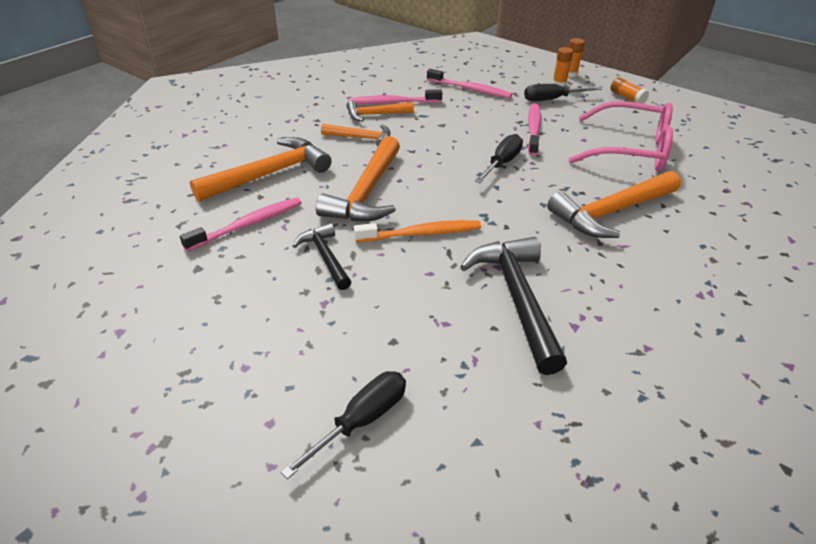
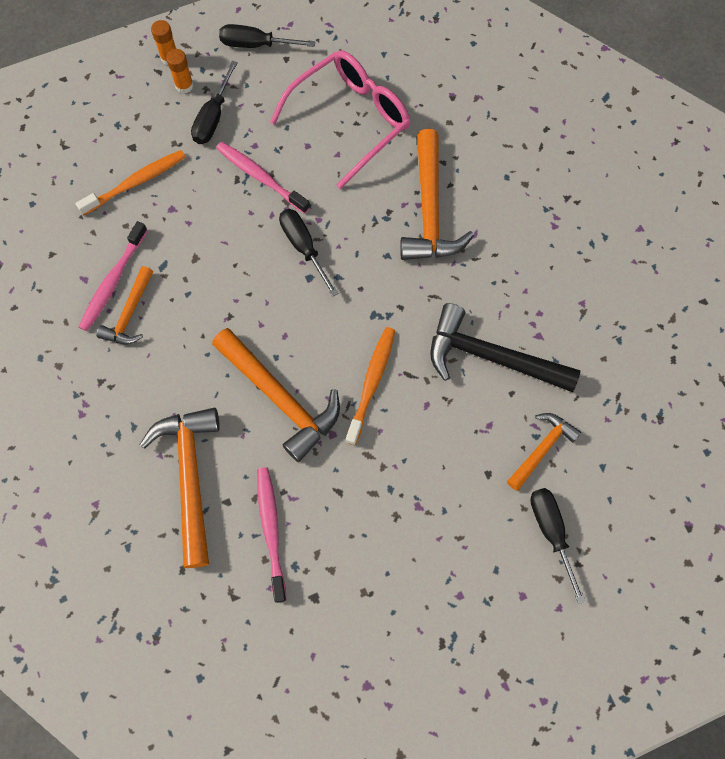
camera: 60 degrees left, 30 degrees up
black hammer [292,223,351,290] -> none
orange hammer [321,124,390,147] -> orange hammer moved to [507,413,581,491]
pink toothbrush [427,69,512,98] -> orange toothbrush [76,150,186,215]
orange glue stick [610,77,649,104] -> black screwdriver [219,24,315,48]

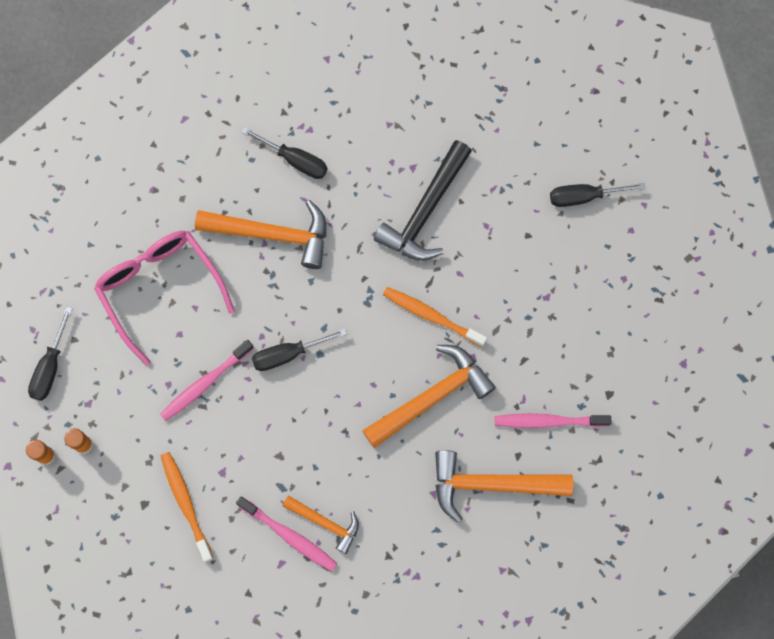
camera: 80 degrees left, 5 degrees up
black screwdriver [191,61,238,144] -> black screwdriver moved to [242,127,328,179]
orange hammer [507,413,581,491] -> none

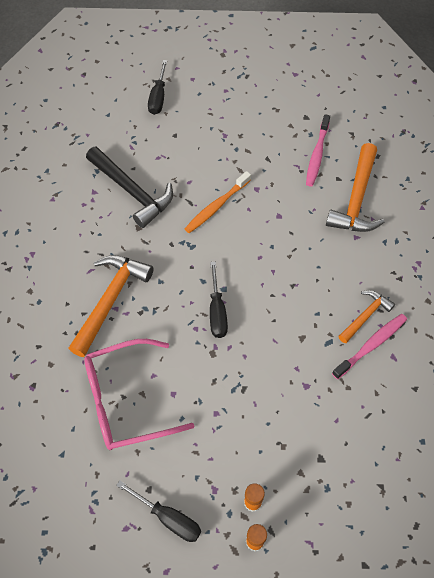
camera: 75 degrees left, 15 degrees down
pink toothbrush [160,340,254,421] -> none
orange toothbrush [161,452,213,562] -> none
black screwdriver [242,127,328,179] -> none
orange hammer [362,345,496,448] -> none

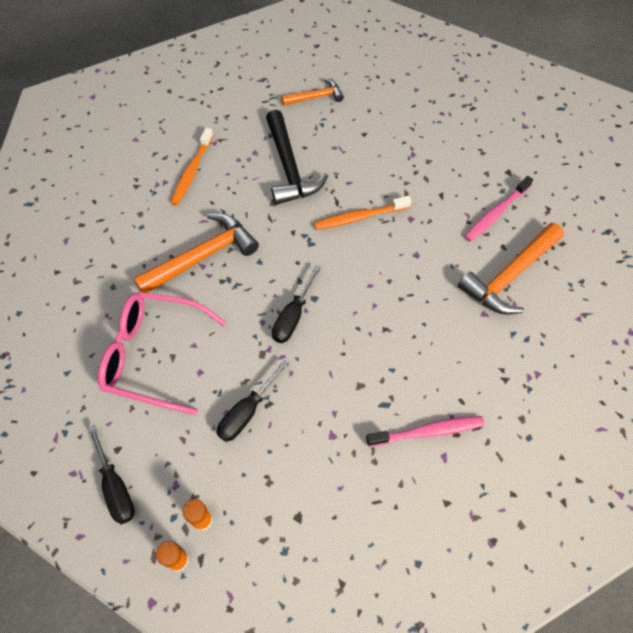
camera: 30 degrees right, 0 degrees up
black screwdriver [148,60,167,115] -> black screwdriver moved to [217,360,289,442]
orange hammer [338,290,395,344] -> orange hammer moved to [282,79,344,105]
none -> orange toothbrush [170,128,213,206]

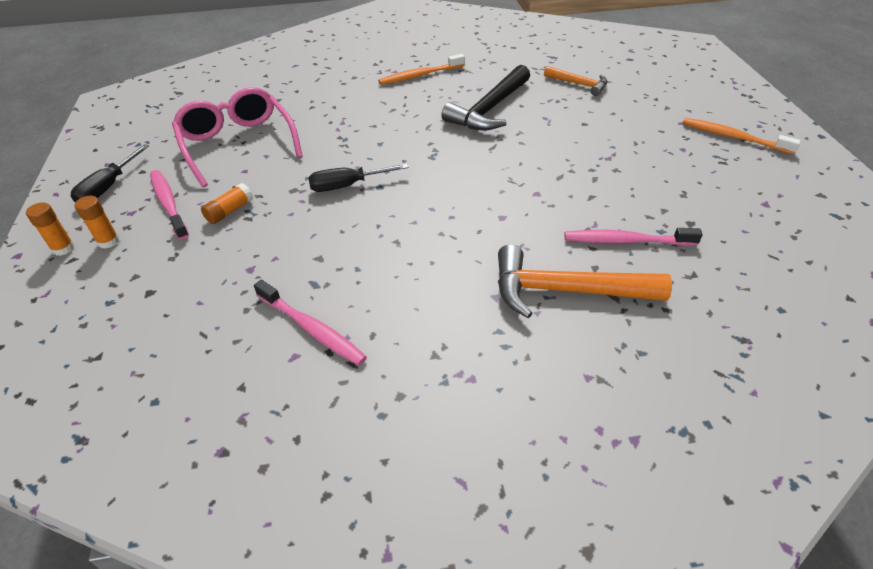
camera: 50 degrees right, 15 degrees down
orange hammer [133,213,259,293] -> none
black screwdriver [217,360,289,442] -> orange glue stick [201,183,253,224]
orange toothbrush [314,196,411,230] -> orange toothbrush moved to [682,118,801,155]
none -> pink toothbrush [150,170,189,240]

